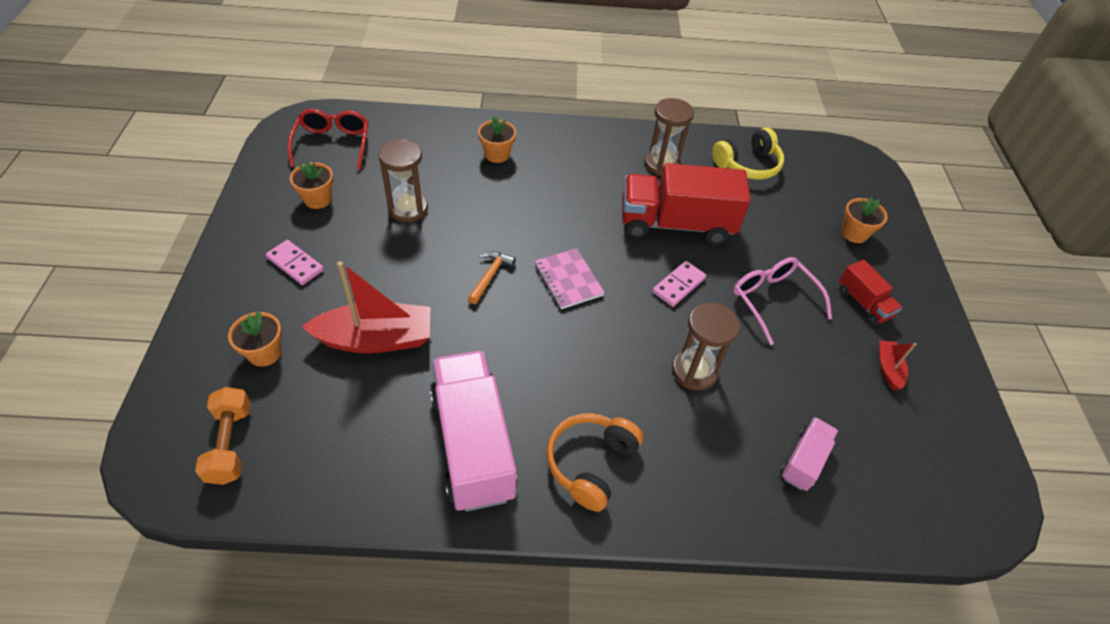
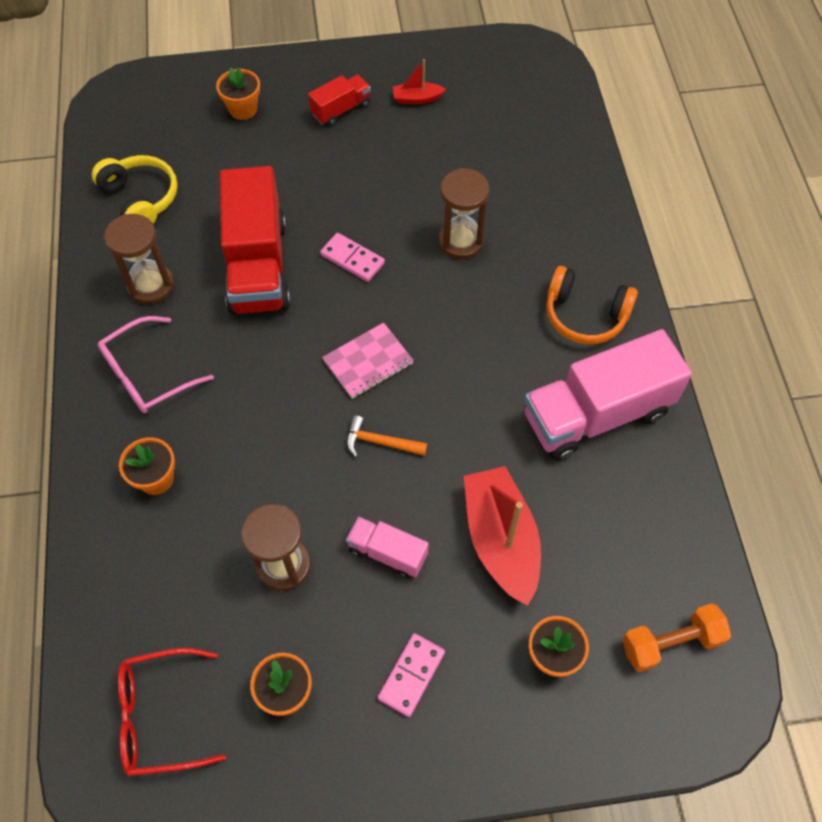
camera: 95 degrees left, 10 degrees up
pink glasses [733,257,832,345] -> pink glasses moved to [98,316,214,413]
pink truck [781,417,838,491] -> pink truck moved to [346,516,429,579]

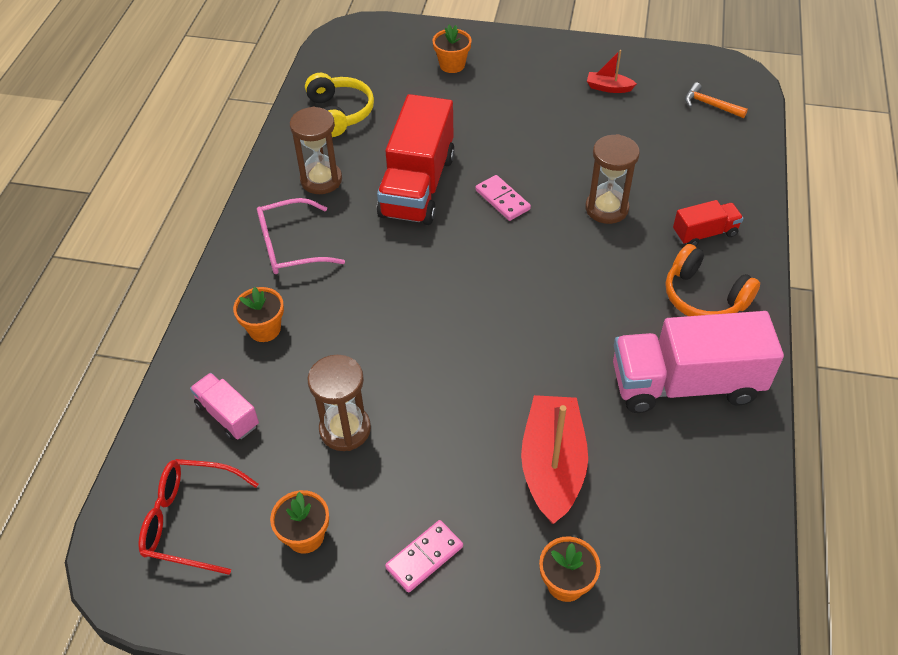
camera: 20 degrees right, 10 degrees down
red truck [308,75,371,126] -> red truck moved to [673,200,743,246]
pink notebook [322,322,414,399] -> none
pink truck [346,516,429,579] -> pink truck moved to [190,373,259,440]
orange hammer [347,415,427,457] -> orange hammer moved to [685,82,748,118]
orange dumbbell [622,603,731,672] -> none

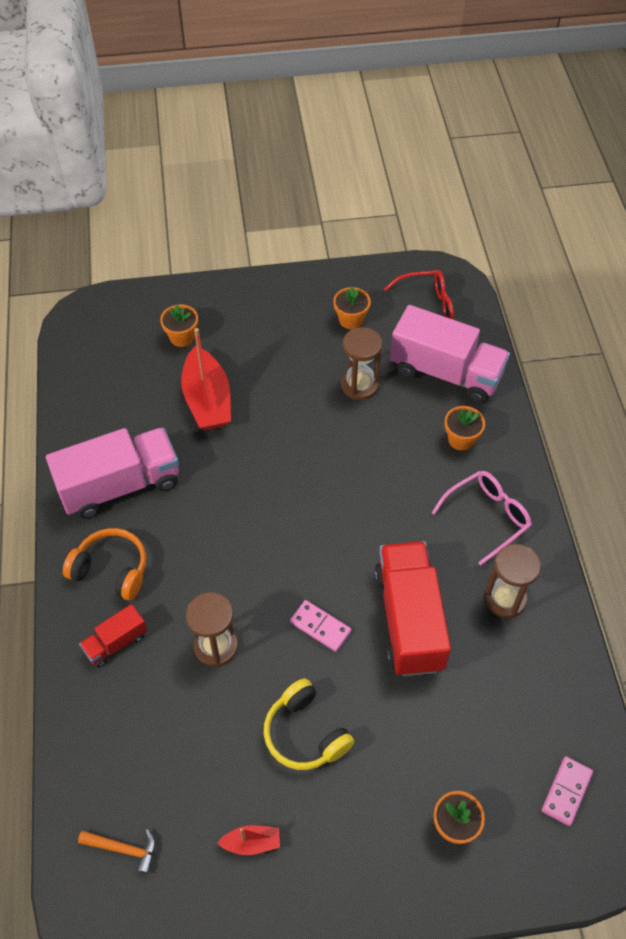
camera: 160 degrees right, 5 degrees up
pink truck [190,373,259,440] -> pink truck [390,305,510,404], size x2.05
yellow headphones [305,73,374,137] -> yellow headphones moved to [264,678,354,770]
pink domino [385,520,463,592] -> pink domino moved to [542,756,593,826]

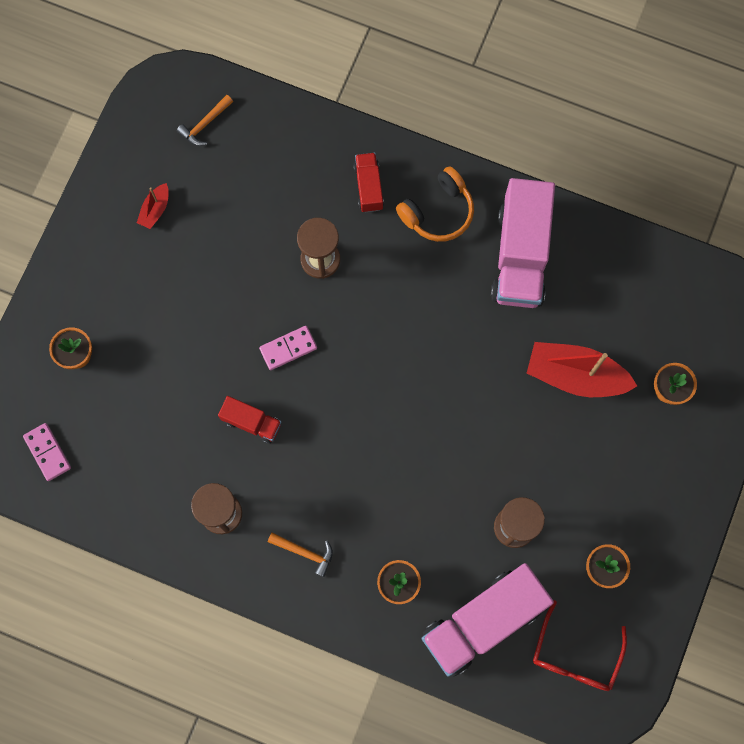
camera: 120 degrees right, 20 degrees up
yellow headphones [264,678,354,770] -> none
red truck [374,541,451,676] -> red truck [218,396,282,444], size x0.49
pink glasses [432,471,532,565] -> orange hammer [268,532,333,577]

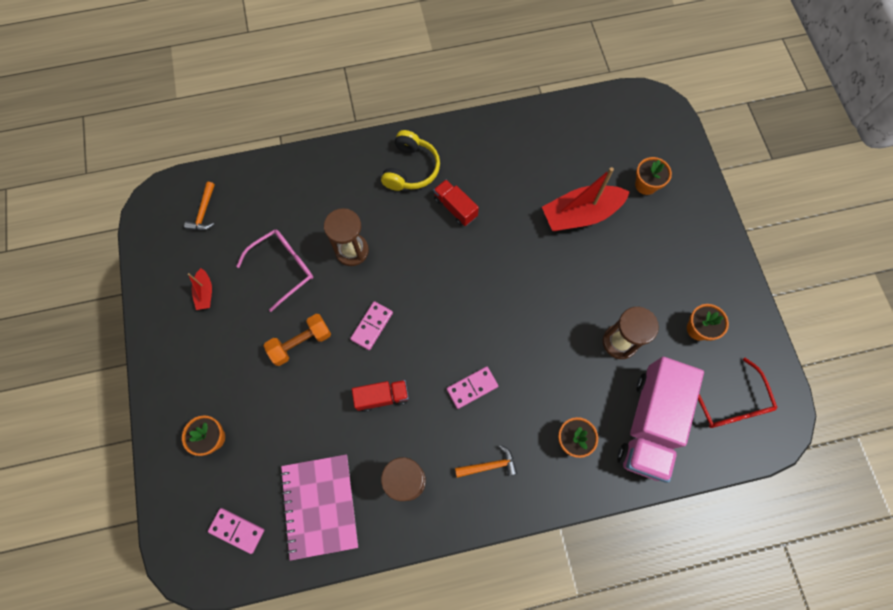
camera: 35 degrees left, 5 degrees down
red truck [353,153,384,212] -> red truck moved to [433,180,479,226]
orange headphones [396,167,474,242] -> yellow headphones [381,130,440,191]
pink truck [491,178,555,308] -> none
none -> pink glasses [236,229,313,312]
none -> orange dumbbell [264,314,331,366]
none -> pink notebook [280,454,358,561]
none -> pink domino [447,367,498,409]

